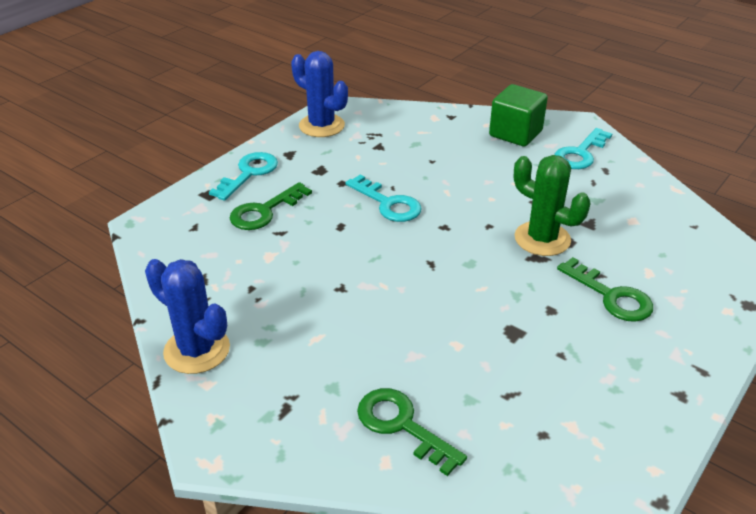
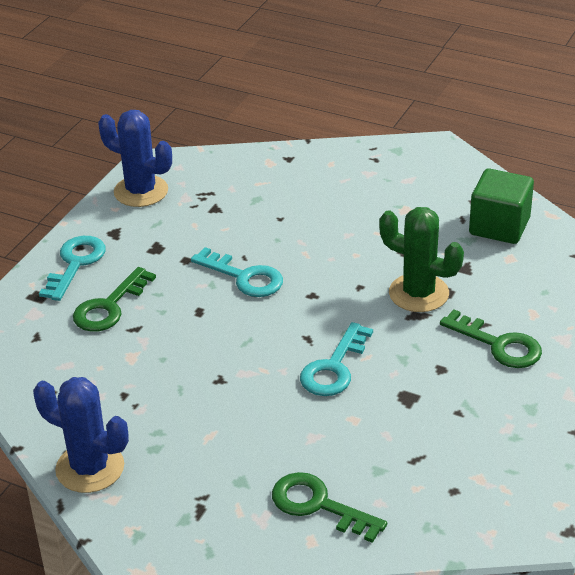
camera: 10 degrees left, 0 degrees up
green cube [489,84,548,147] -> green cube moved to [469,168,534,244]
turquoise key [554,128,612,169] -> turquoise key moved to [300,322,373,396]

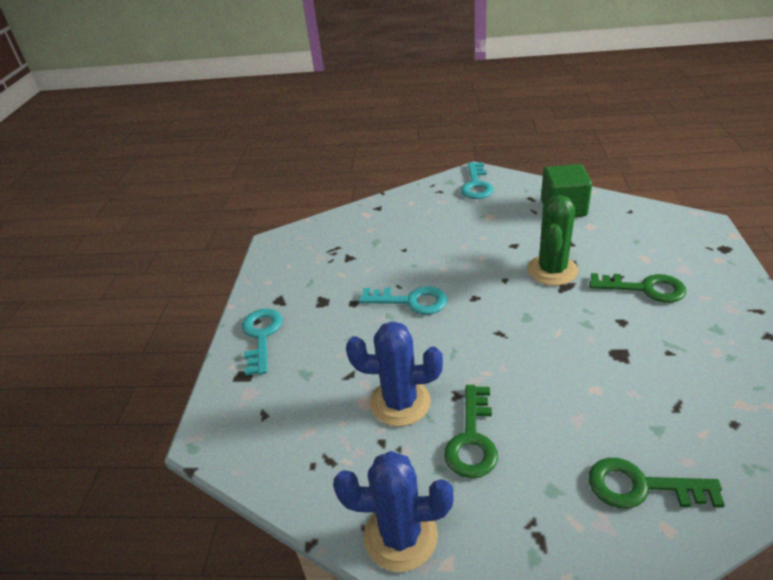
camera: 20 degrees left, 0 degrees up
green key [73,267,156,332] -> green key moved to [444,385,498,478]
blue cactus [98,110,172,207] -> blue cactus moved to [346,321,443,427]
turquoise key [300,322,373,396] -> turquoise key moved to [461,162,493,199]
green cactus [379,207,464,312] -> green cactus turned 75 degrees counterclockwise [527,195,578,286]

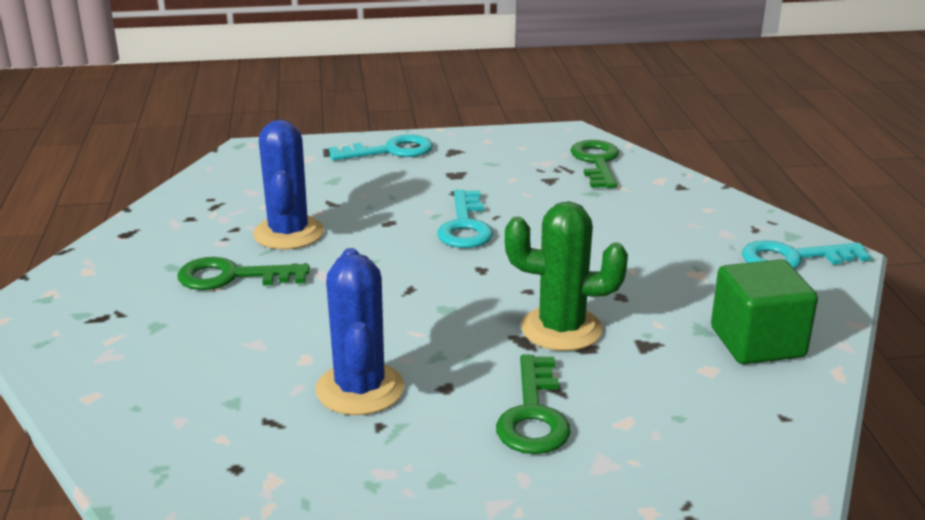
camera: 75 degrees right, 10 degrees down
blue cactus [333,451,453,572] -> blue cactus moved to [315,248,404,415]
green key [589,458,725,509] -> green key moved to [570,140,619,188]

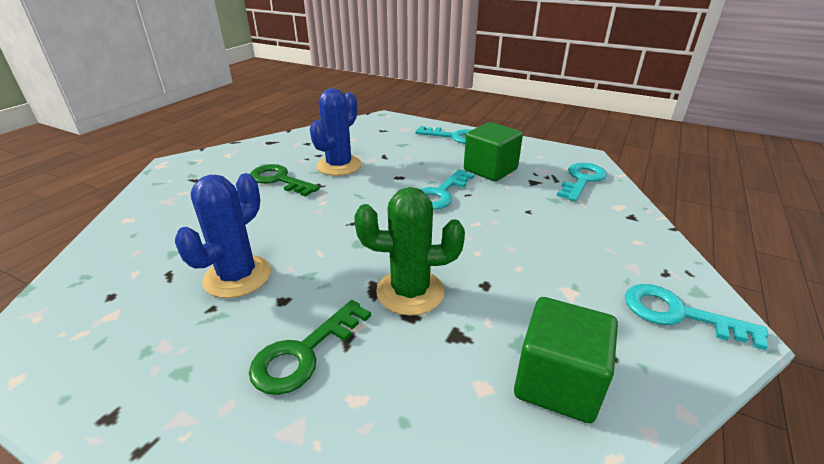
camera: 35 degrees right, 5 degrees up
green cactus [505,201,628,351] -> green cactus turned 45 degrees counterclockwise [354,187,465,316]
green key [570,140,619,188] -> turquoise key [557,163,607,201]
none -> green cube [464,122,523,181]

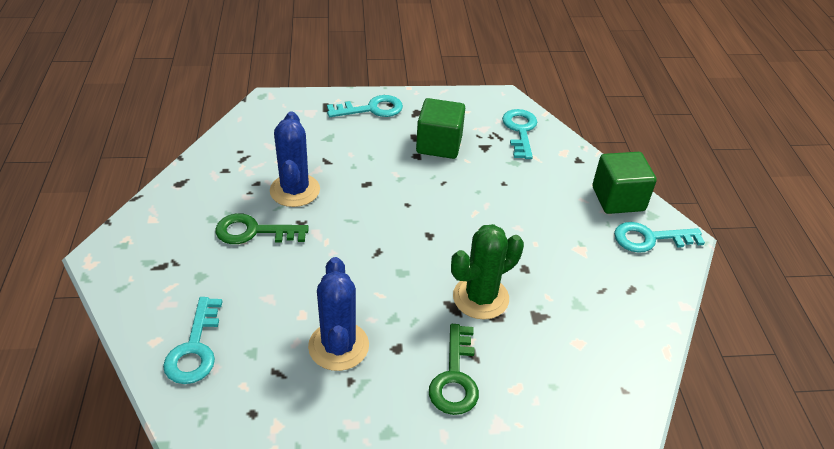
camera: 35 degrees left, 10 degrees up
turquoise key [420,169,474,210] -> turquoise key moved to [163,297,223,384]
green cube [514,297,618,423] -> green cube moved to [592,152,657,214]

